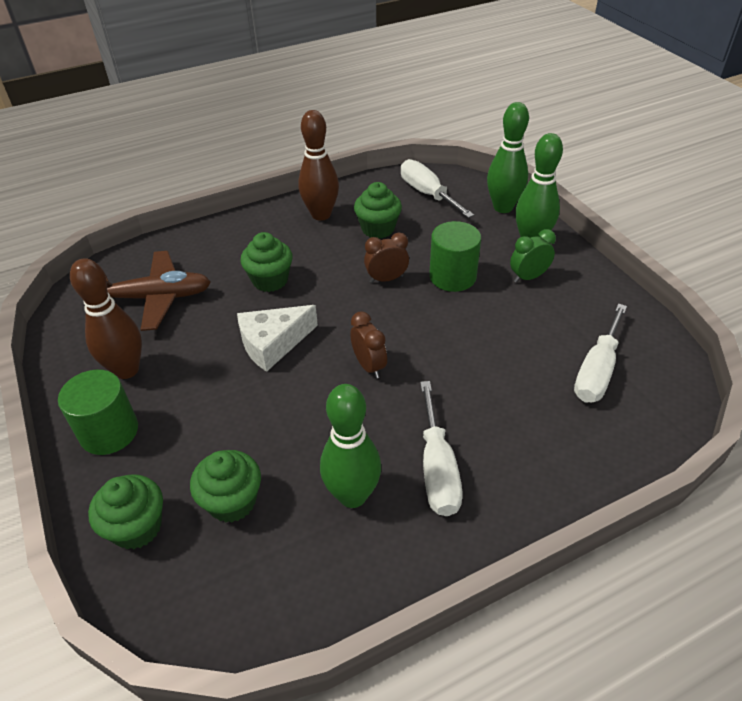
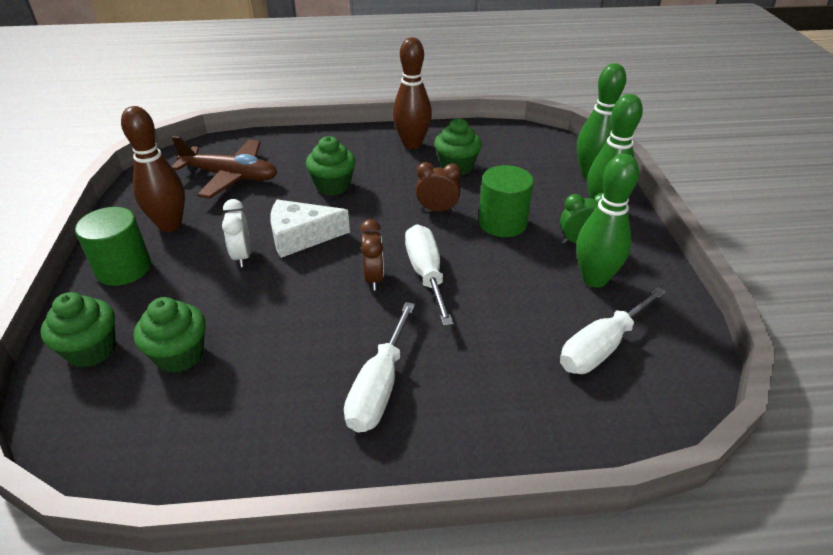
camera: 20 degrees right, 5 degrees down
green bowling pin [320,384,381,508] -> green bowling pin moved to [576,154,639,287]
white screwdriver [401,159,474,218] -> white screwdriver moved to [405,224,454,326]
none -> white clock [222,199,250,267]

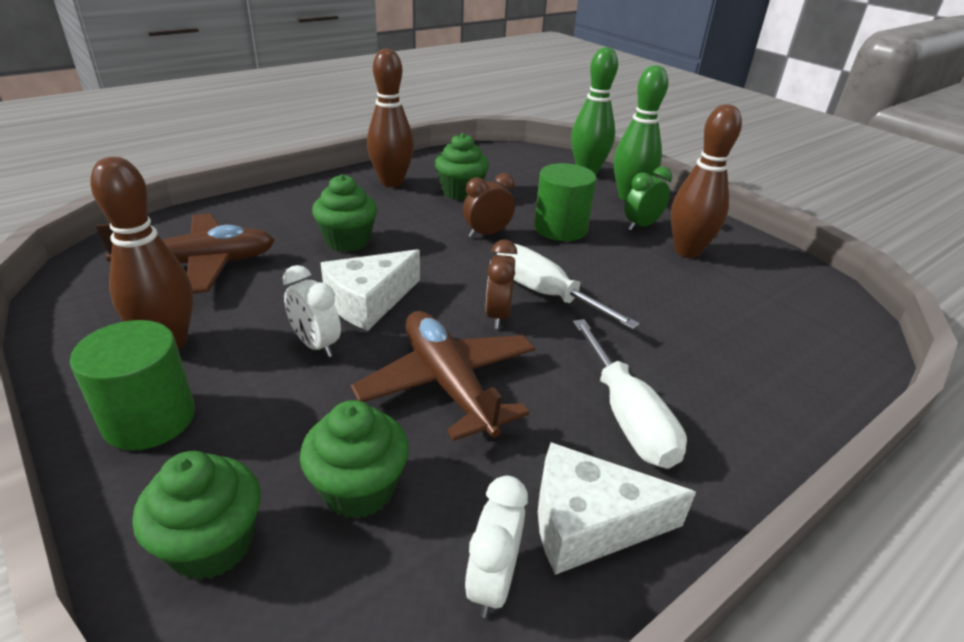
camera: 35 degrees left, 5 degrees down
brown clock [360,219,384,290] -> brown clock turned 135 degrees counterclockwise [486,240,517,329]
white screwdriver [560,287,667,374] -> none
green bowling pin [576,154,639,287] -> brown bowling pin [671,104,742,258]
none -> brown plane [351,311,535,441]
none -> white clock [465,476,528,618]
none -> white cheese [538,442,696,575]

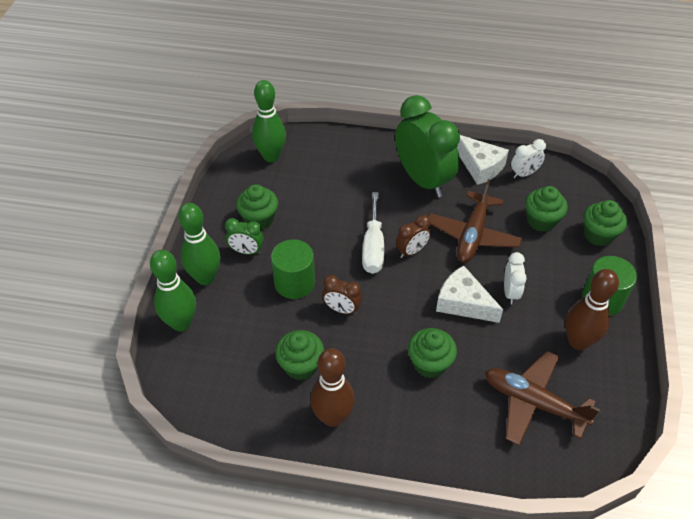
camera: 130 degrees left, 15 degrees up
white cheese [321,249,420,331] -> white cheese turned 150 degrees counterclockwise [436,265,503,323]
white screwdriver [573,319,687,469] -> green clock [395,95,460,197]
brown bowling pin [671,104,742,258] -> green cupcake [236,184,278,230]
none -> green bowling pin [252,80,286,162]

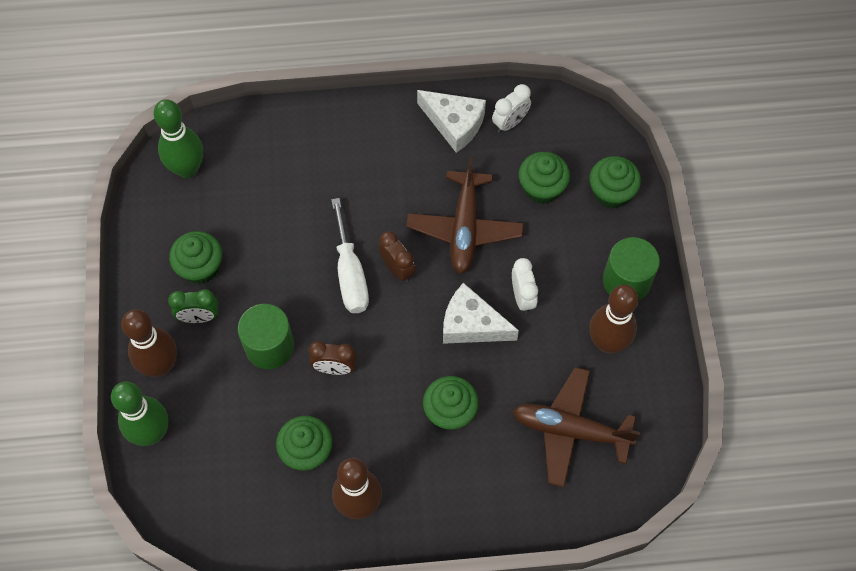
camera: 15 degrees left, 15 degrees up
green bowling pin [178,203,221,285] -> brown bowling pin [121,309,177,377]
green clock [395,95,460,197] -> none
brown clock [396,215,431,258] -> brown clock turned 75 degrees counterclockwise [379,231,416,282]

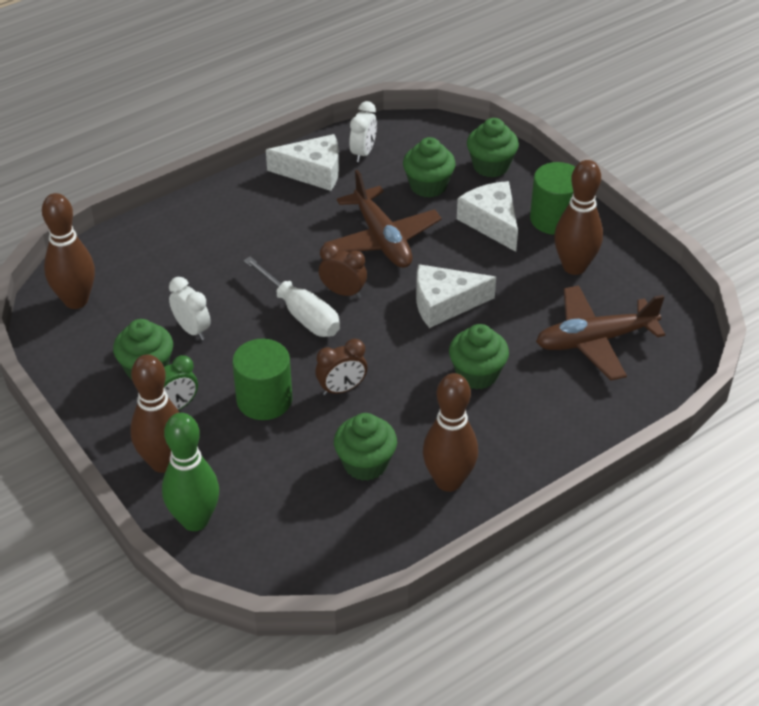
camera: 30 degrees left, 20 degrees down
green bowling pin [154,99,203,179] -> brown bowling pin [42,193,95,309]
white clock [512,258,538,313] -> white clock moved to [169,277,211,340]
none -> white cheese [457,181,518,252]

